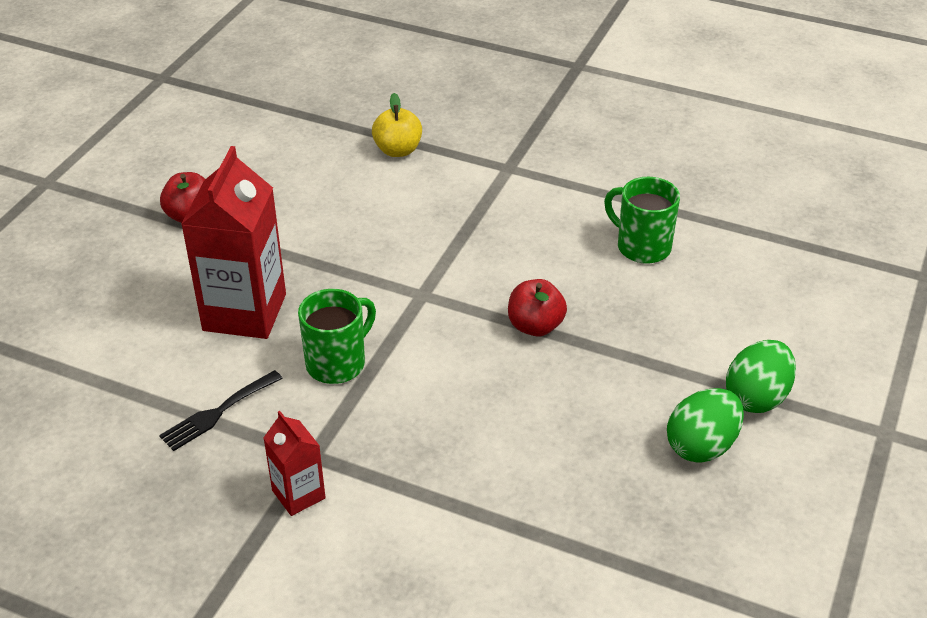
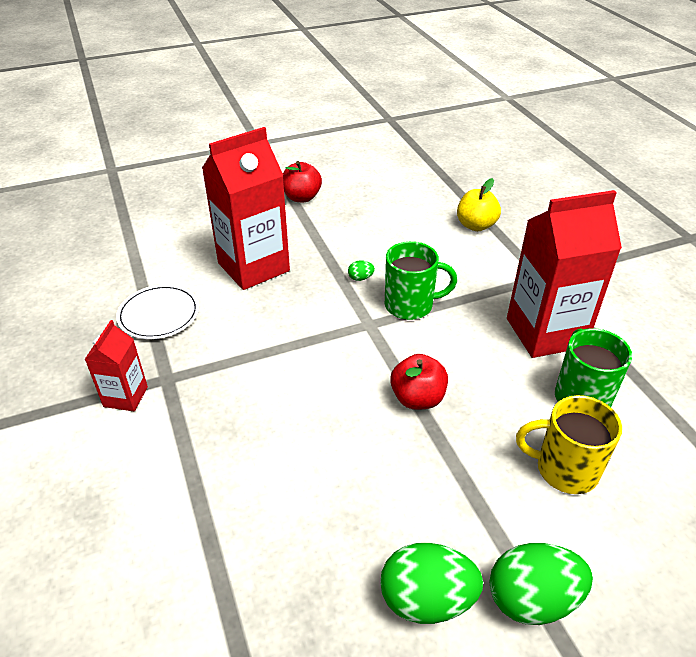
camera: 45 degrees right, 0 degrees up
black fork [159,370,283,451] -> white plate [116,284,199,339]
green mug [298,289,376,384] -> green mug moved to [385,241,457,320]
none -> green egg [348,261,375,281]
none -> red carton [507,190,622,358]
none -> yellow mug [516,395,622,494]

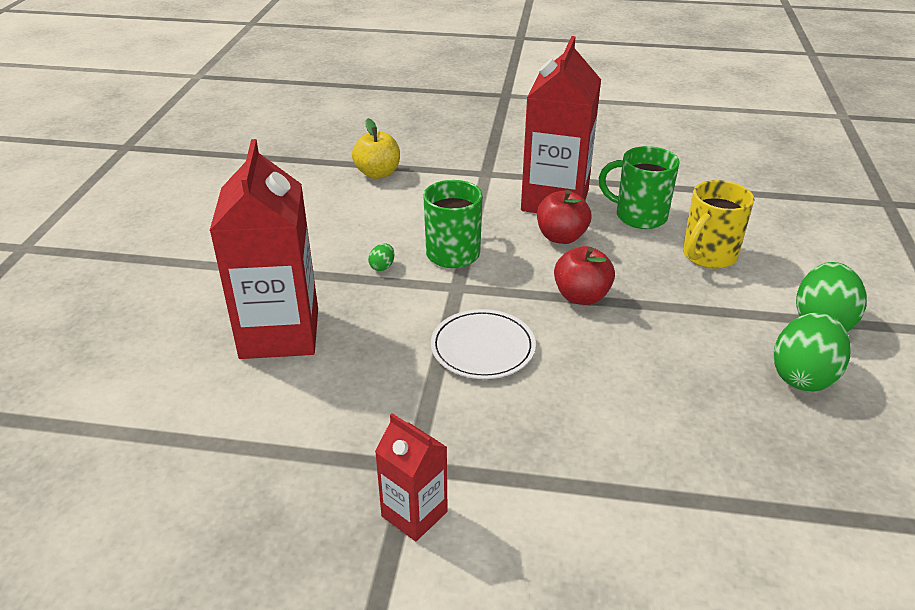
camera: 60 degrees left, 5 degrees down
white plate [116,284,199,339] -> white plate moved to [431,309,536,379]
red apple [283,161,322,202] -> red apple moved to [537,190,591,244]

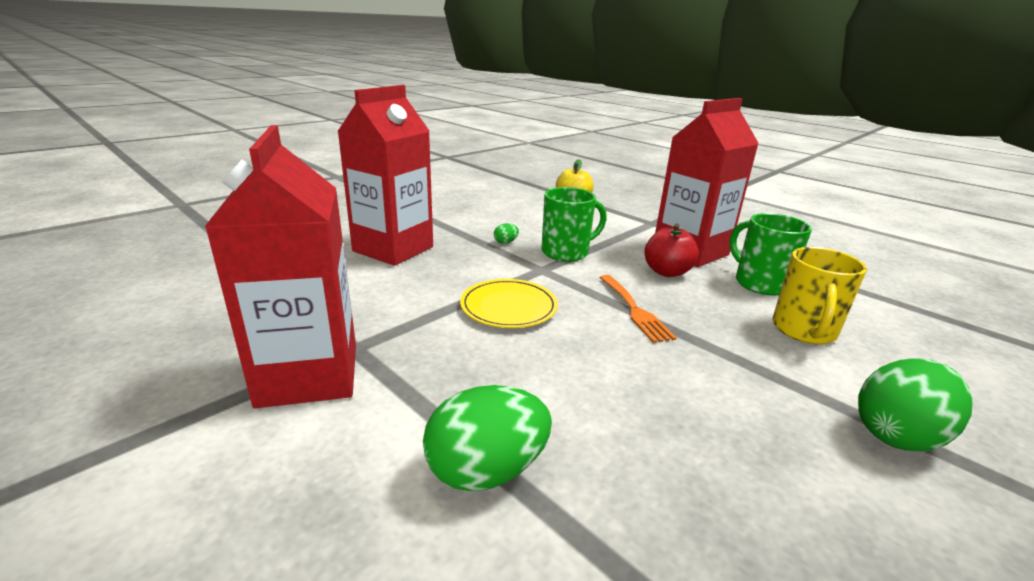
camera: 35 degrees right, 10 degrees down
red carton [375,413,448,541] -> red carton [204,125,356,408], size x1.96
white plate [431,309,536,379] -> yellow plate [460,279,558,328]
red apple [554,246,615,305] -> orange fork [599,275,676,343]
yellow mug [683,180,755,269] -> yellow mug turned 60 degrees counterclockwise [773,247,867,344]
green egg [773,312,851,392] -> green egg moved to [423,385,552,491]

